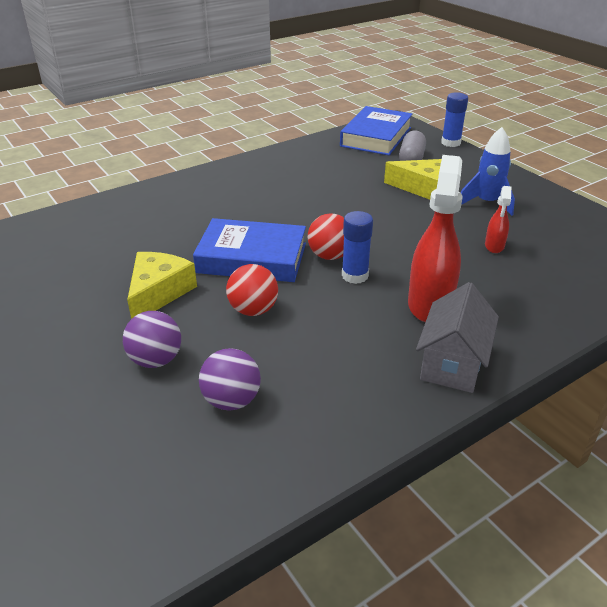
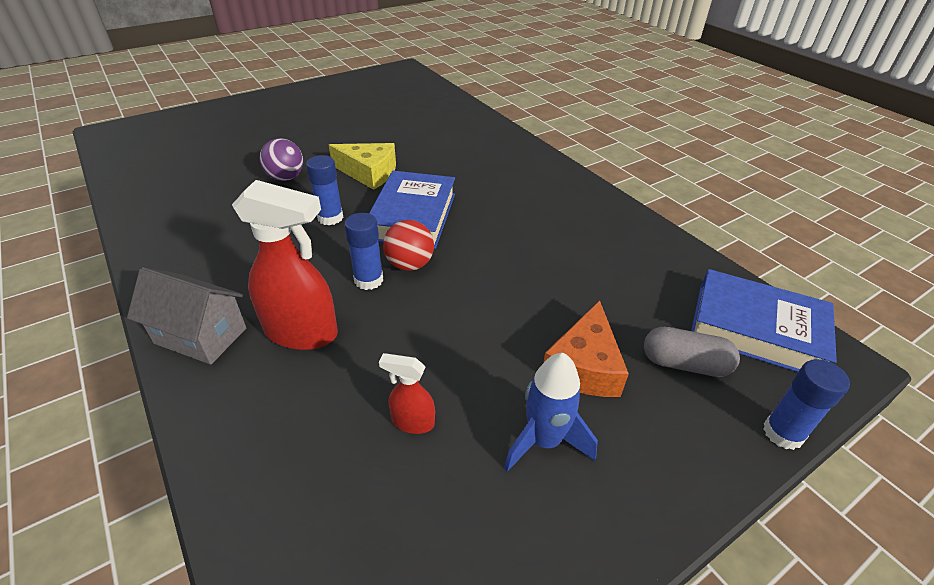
camera: 90 degrees right, 5 degrees up
purple ball [199,348,261,411] -> none
red ball [226,264,278,316] -> blue glue stick [306,155,343,225]
yellow cheese [384,159,442,200] -> orange cheese [543,301,629,397]

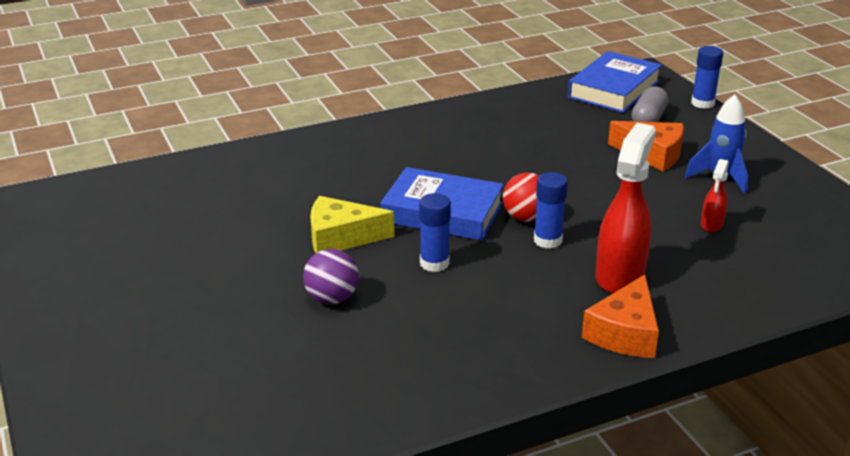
camera: 80 degrees left, 10 degrees down
grey house [127,267,246,365] -> orange cheese [582,275,659,358]
yellow cheese [329,143,396,190] -> yellow cheese turned 120 degrees counterclockwise [311,196,394,253]

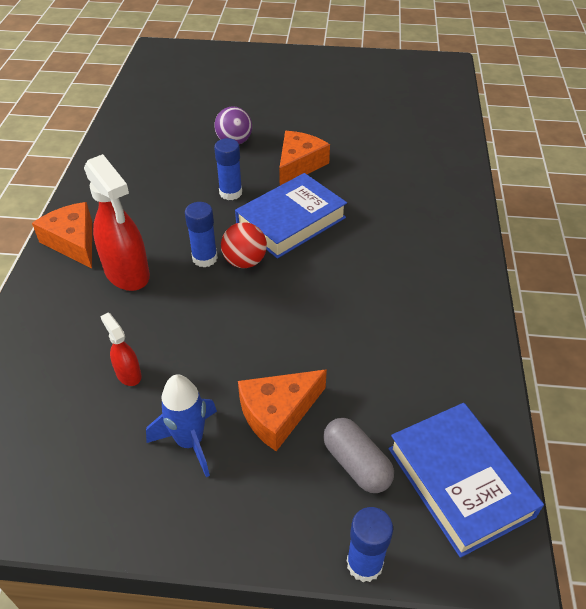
camera: 120 degrees right, 15 degrees up
yellow cheese [311,196,394,253] -> orange cheese [279,131,330,185]

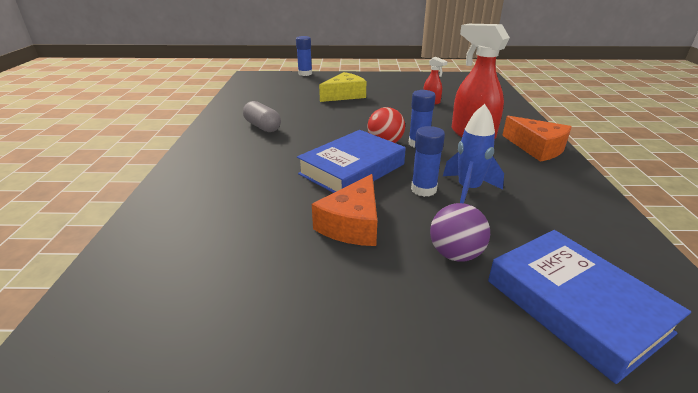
camera: 175 degrees right, 15 degrees down
blue rocket [146,374,217,477] -> blue rocket moved to [443,104,504,204]
orange cheese [238,369,327,451] -> yellow cheese [319,72,366,102]
grey capsule [323,418,394,493] -> grey capsule moved to [243,101,281,132]
blue book [389,403,544,558] -> blue book moved to [488,230,691,384]

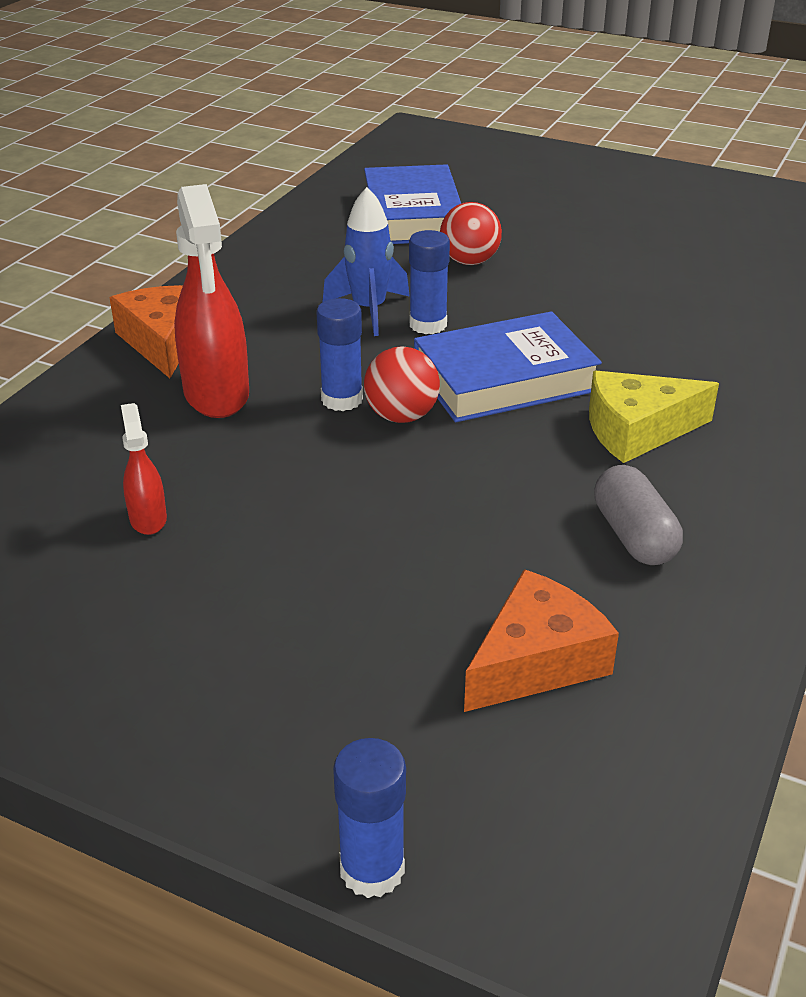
camera: 155 degrees left, 5 degrees up
orange cheese [312,174,377,246] -> orange cheese moved to [464,569,619,712]
yellow cheese [319,72,366,102] -> yellow cheese moved to [589,371,719,463]
purple ball [430,203,490,262] -> red ball [440,202,502,265]

